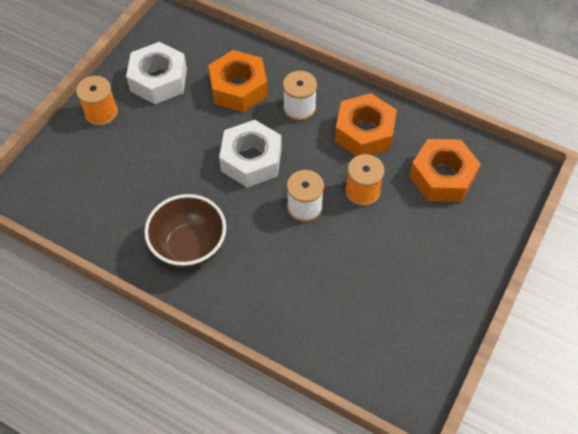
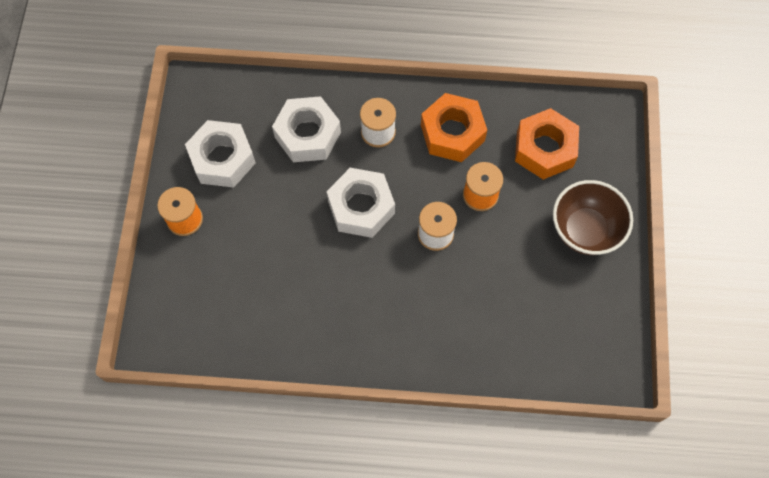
camera: 25 degrees left, 10 degrees up
brown bowl [144,194,226,268] -> brown bowl moved to [553,180,633,255]
orange nut [208,50,268,112] -> white nut [272,96,341,162]

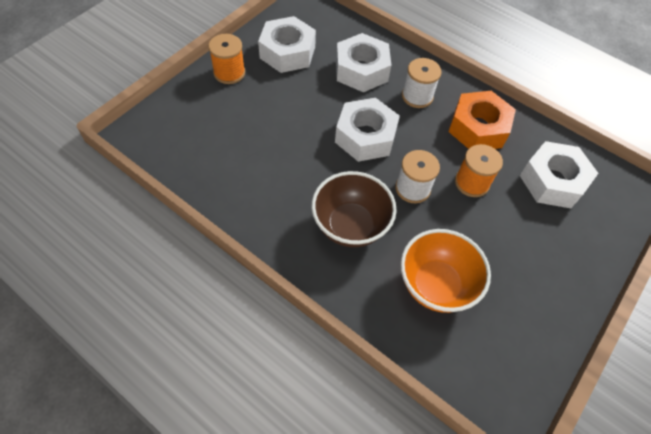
camera: 30 degrees right, 10 degrees down
orange nut [515,108,579,179] -> white nut [520,141,598,208]
brown bowl [553,180,633,255] -> brown bowl moved to [312,171,396,247]
none -> orange bowl [401,229,491,313]

